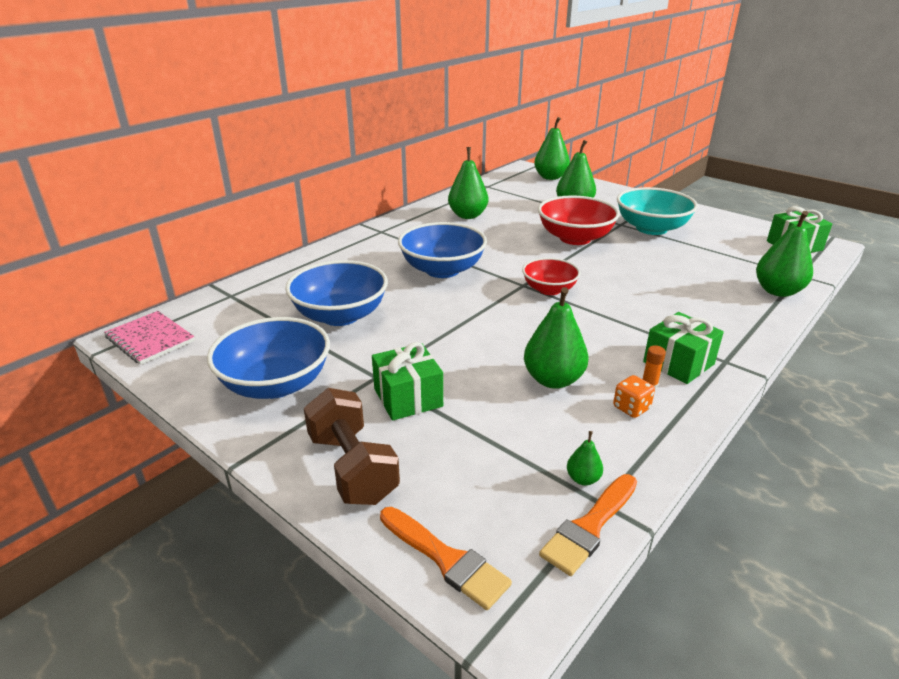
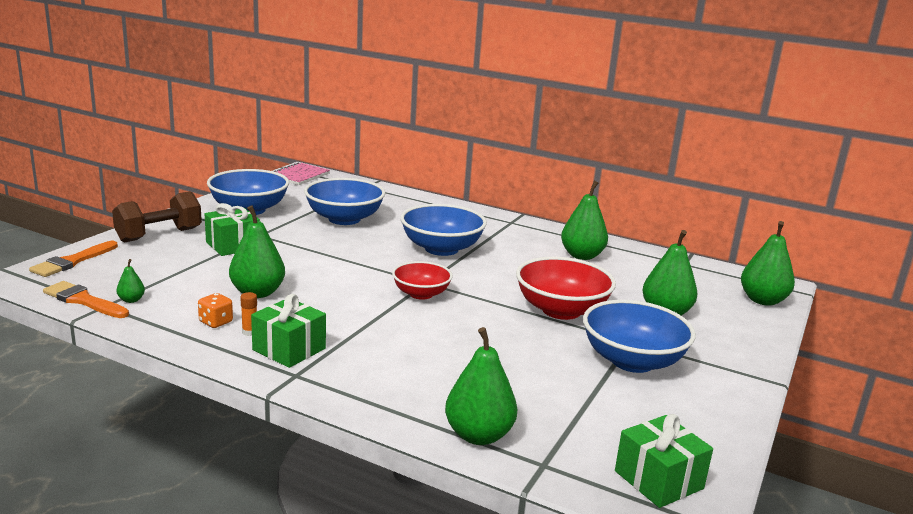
camera: 75 degrees right, 10 degrees down
turquoise bowl [617,187,698,235] -> blue bowl [583,300,696,373]

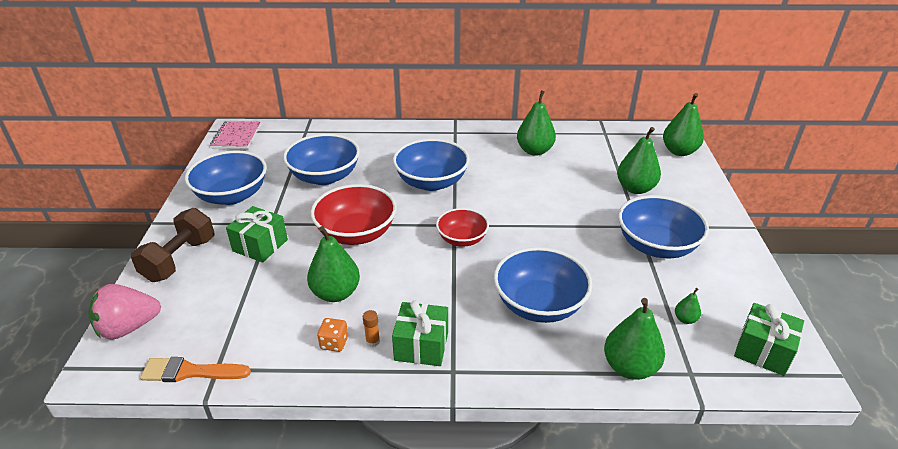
camera: 25 degrees left, 15 degrees up
orange brush [29,241,118,277] -> pink strawberry [88,284,161,340]
green pear [116,259,145,303] -> green pear moved to [675,288,701,324]
red bowl [516,257,616,320] -> red bowl moved to [310,184,397,245]
none -> blue bowl [494,247,592,323]

